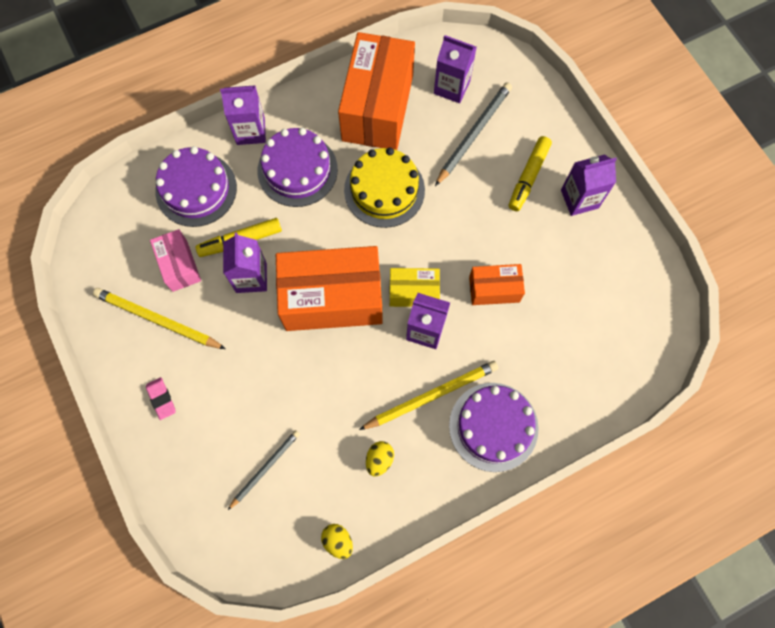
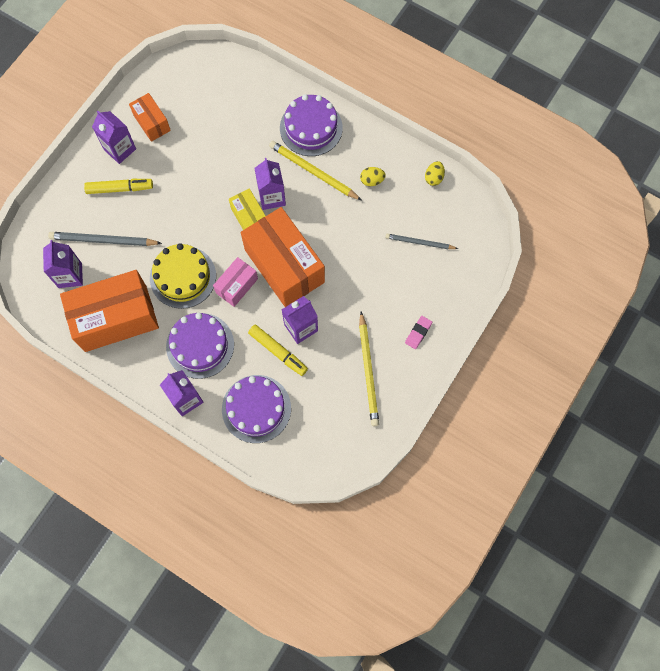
camera: 120 degrees left, 0 degrees up
pink box [150,229,201,292] -> pink box moved to [213,257,258,307]
orange box [469,264,525,305] -> orange box moved to [129,93,171,142]

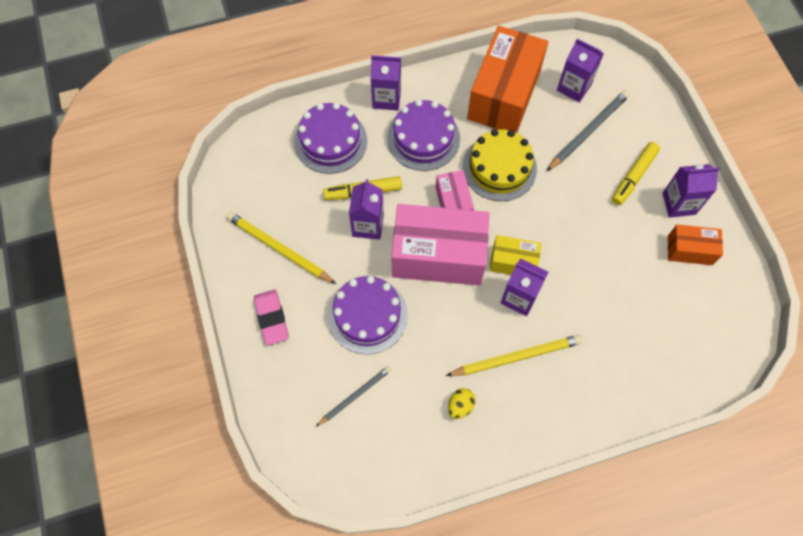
camera: 130 degrees right, 5 degrees down
orange box [241,207,325,307] -> pink box [391,204,490,286]
purple cake [280,94,343,156] -> purple cake moved to [328,276,408,354]
pink eraser [405,316,432,349] -> pink eraser [254,290,289,345], size x1.50
yellow egg [425,161,445,186] -> none

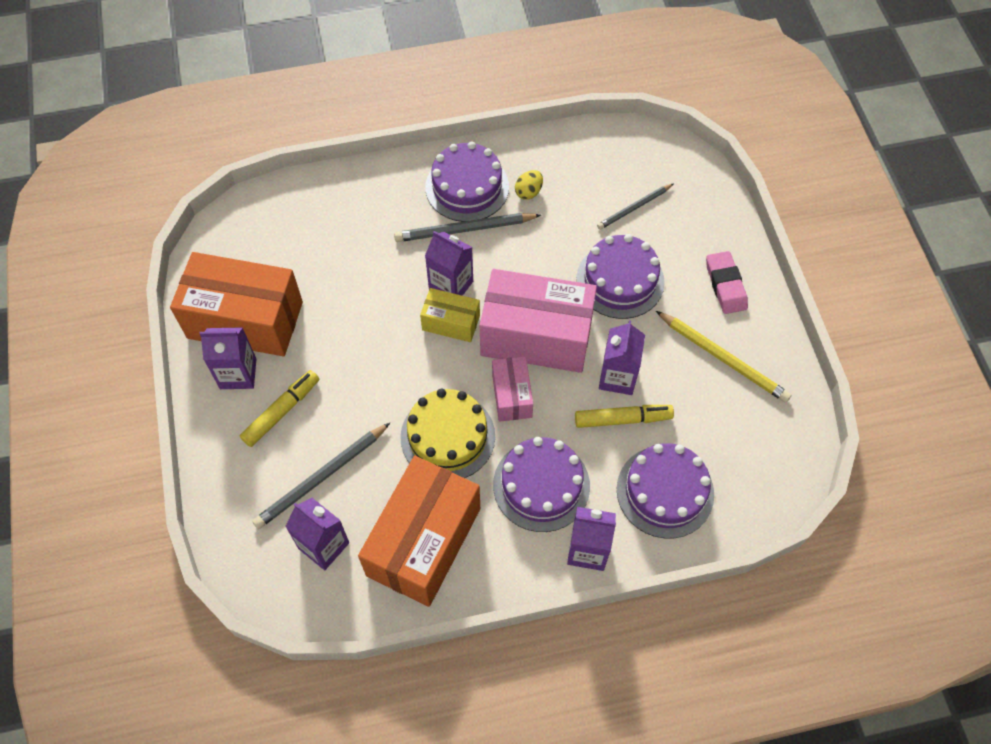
camera: 175 degrees left, 5 degrees down
yellow pencil [446,335,582,376] -> grey pencil [394,213,541,242]
orange box [668,225,723,265] -> orange box [170,252,303,356], size x1.99
none -> purple cake [425,142,509,222]

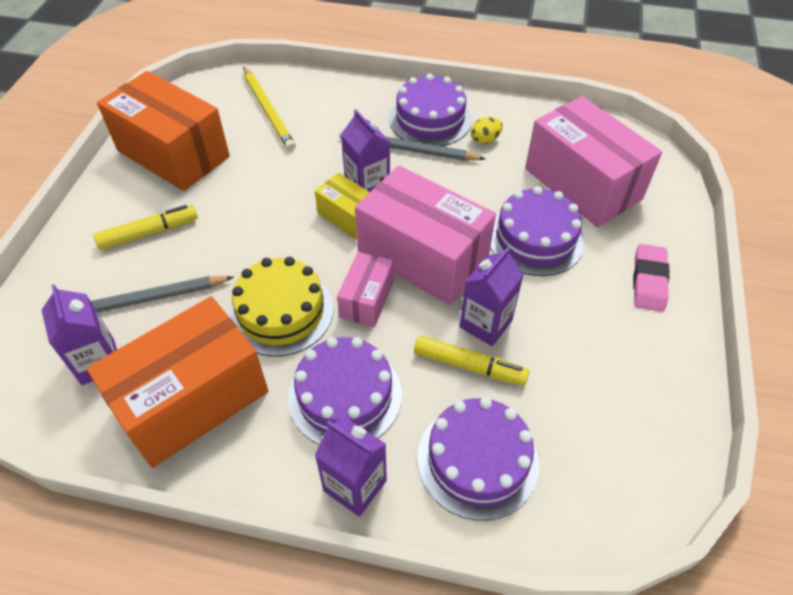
camera: 25 degrees right, 10 degrees down
purple carton [199,327,256,389] -> none
grey pencil [597,183,674,230] -> pink box [525,96,662,227]
yellow pencil [656,311,791,403] -> yellow pencil moved to [243,67,296,151]

